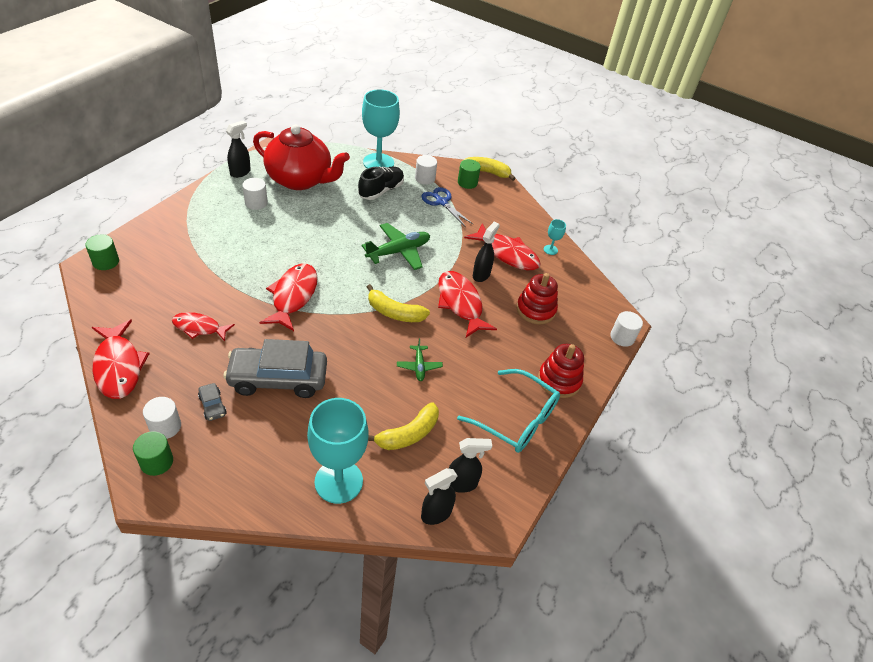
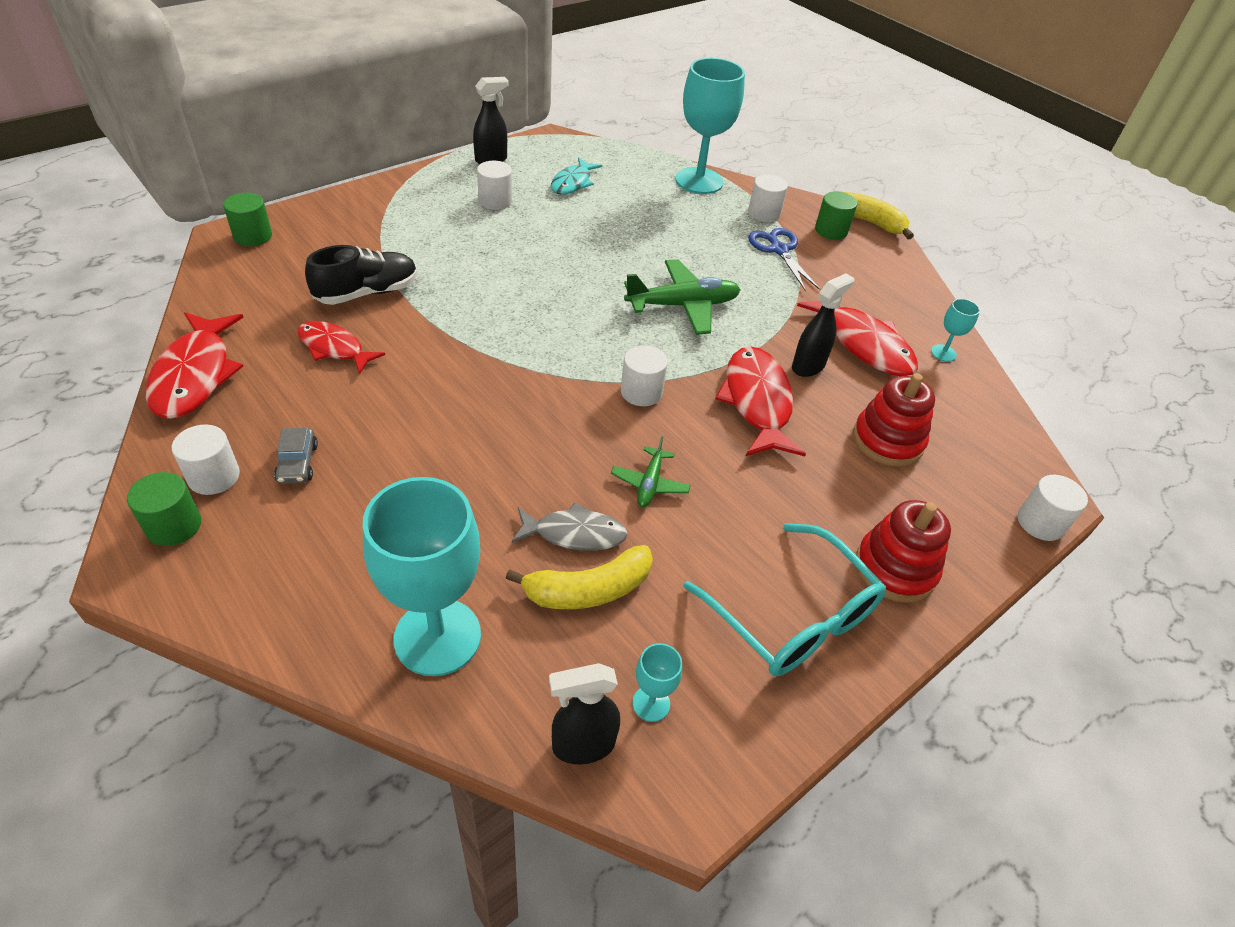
camera: 20 degrees right, 0 degrees up
grey car [223,339,327,398] -> none
red teapot [253,125,350,190] -> turquoise fish [551,158,602,195]
red fish [259,264,318,331] -> none
black shoe [358,167,404,200] -> black shoe moved to [305,245,417,305]
yellow banana [367,284,430,322] -> white cylinder [621,345,668,406]
black spray bottle [448,438,492,493] -> turquoise goblet [632,643,682,722]
none -> grey fish [512,502,628,551]

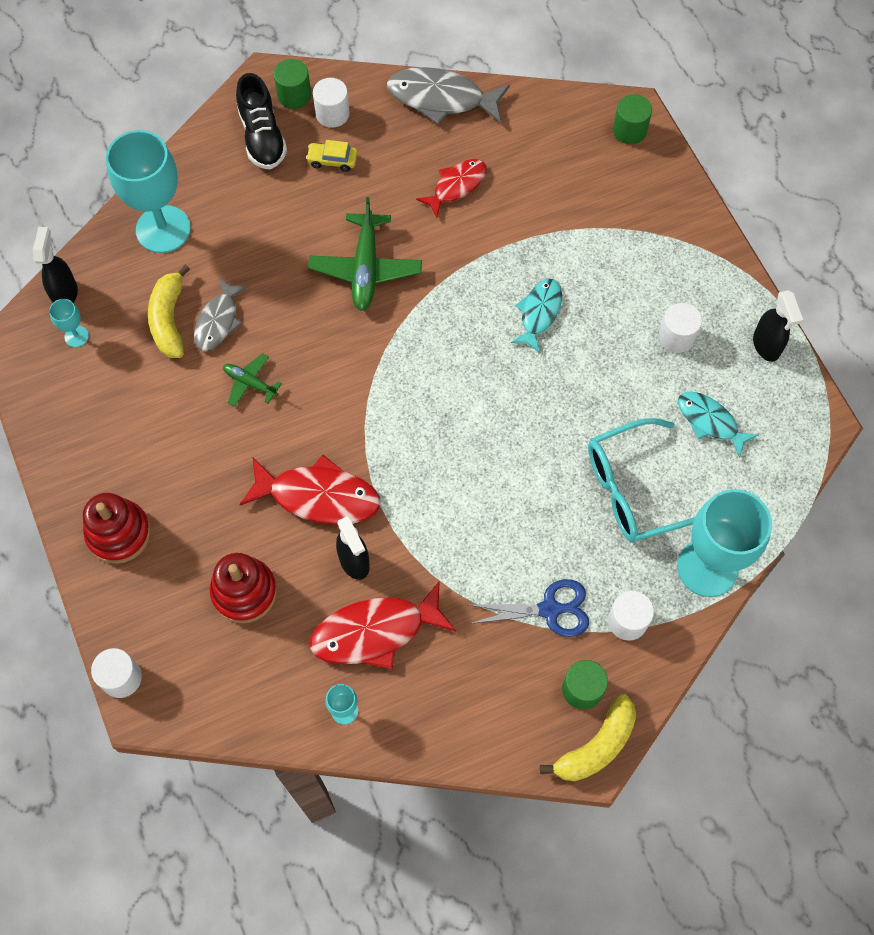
camera: 110 degrees right, 20 degrees up
red fish [146,313,244,419] -> grey fish [387,67,510,125]
grey car [274,428,318,484] -> yellow car [306,140,358,172]
black shoe [305,245,417,305] -> black shoe moved to [236,73,287,170]
white cylinder [621,345,668,406] -> none
green plane [624,259,740,335] -> green plane moved to [308,197,422,311]
turquoise glasses [683,523,886,676] -> turquoise glasses moved to [588,418,695,543]
none -> turquoise fish [511,279,562,353]

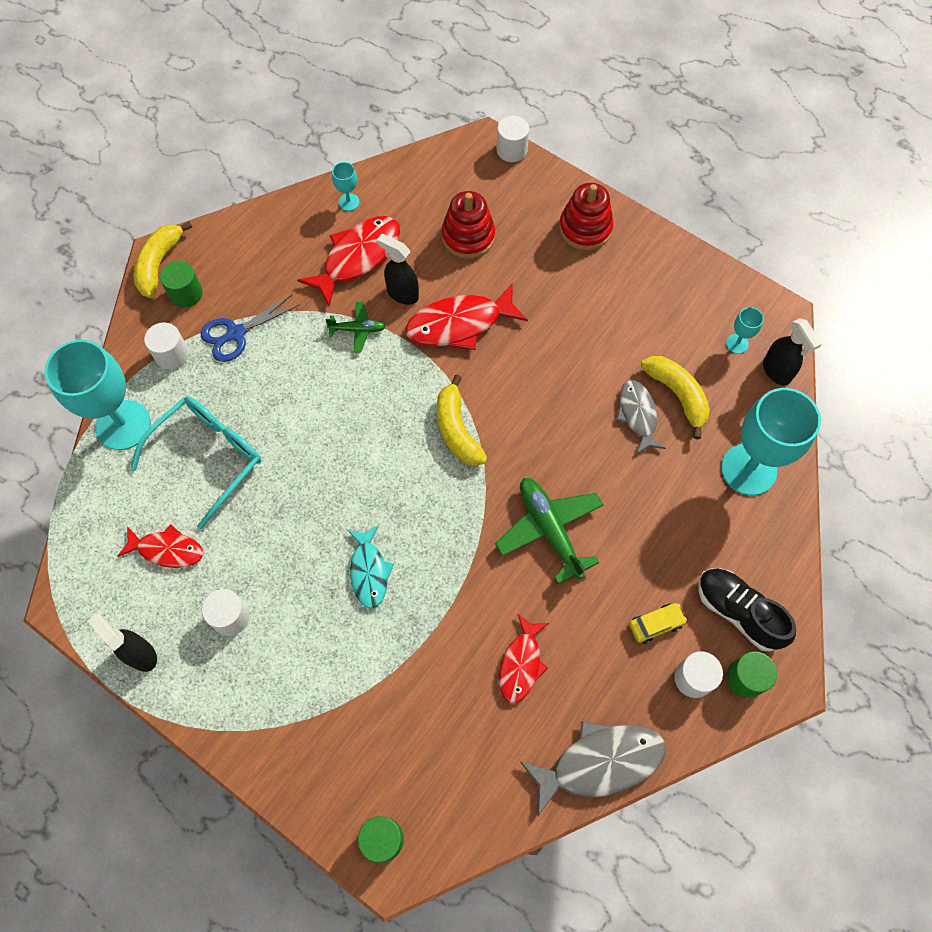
camera: 150 degrees right, 0 degrees up
green plane [223,353,282,407] -> green plane moved to [326,302,386,353]
turquoise fish [678,392,758,458] -> red fish [117,524,203,568]
none -> yellow banana [437,375,487,466]

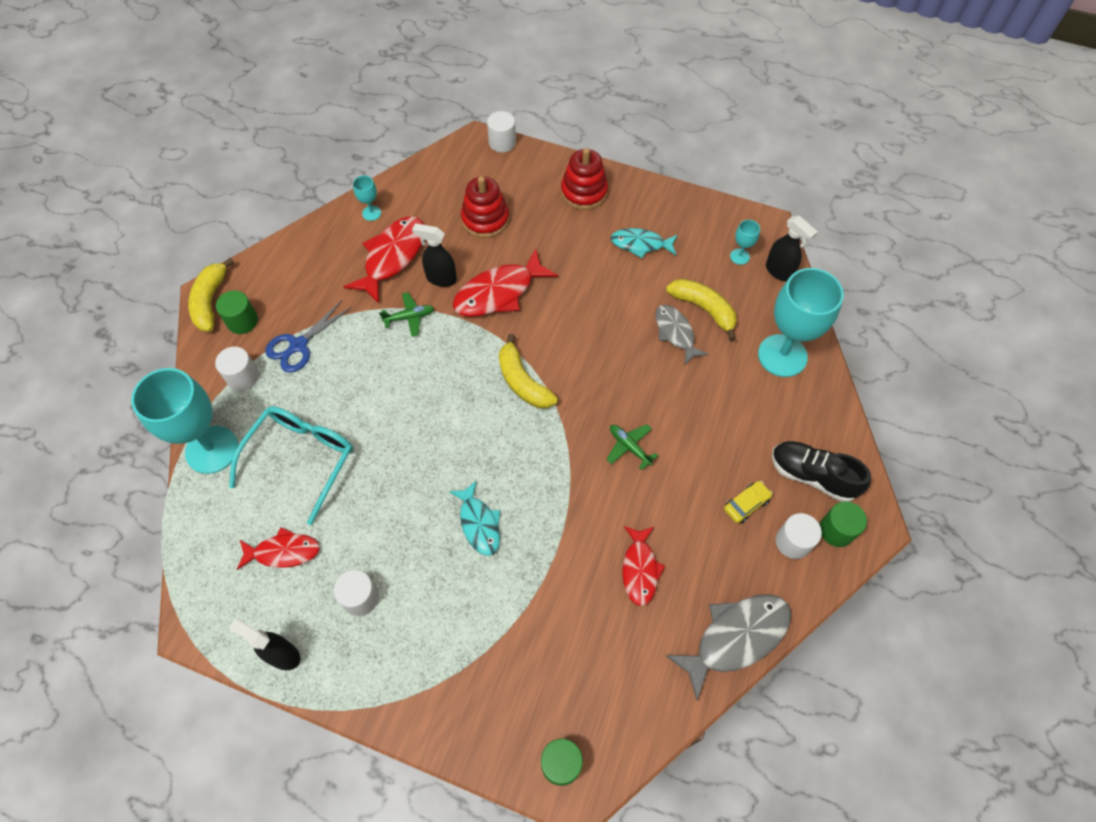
camera: 15 degrees left, 5 degrees down
green plane [495,478,603,584] -> green plane [606,424,658,470], size x0.54
none -> turquoise fish [610,228,678,258]

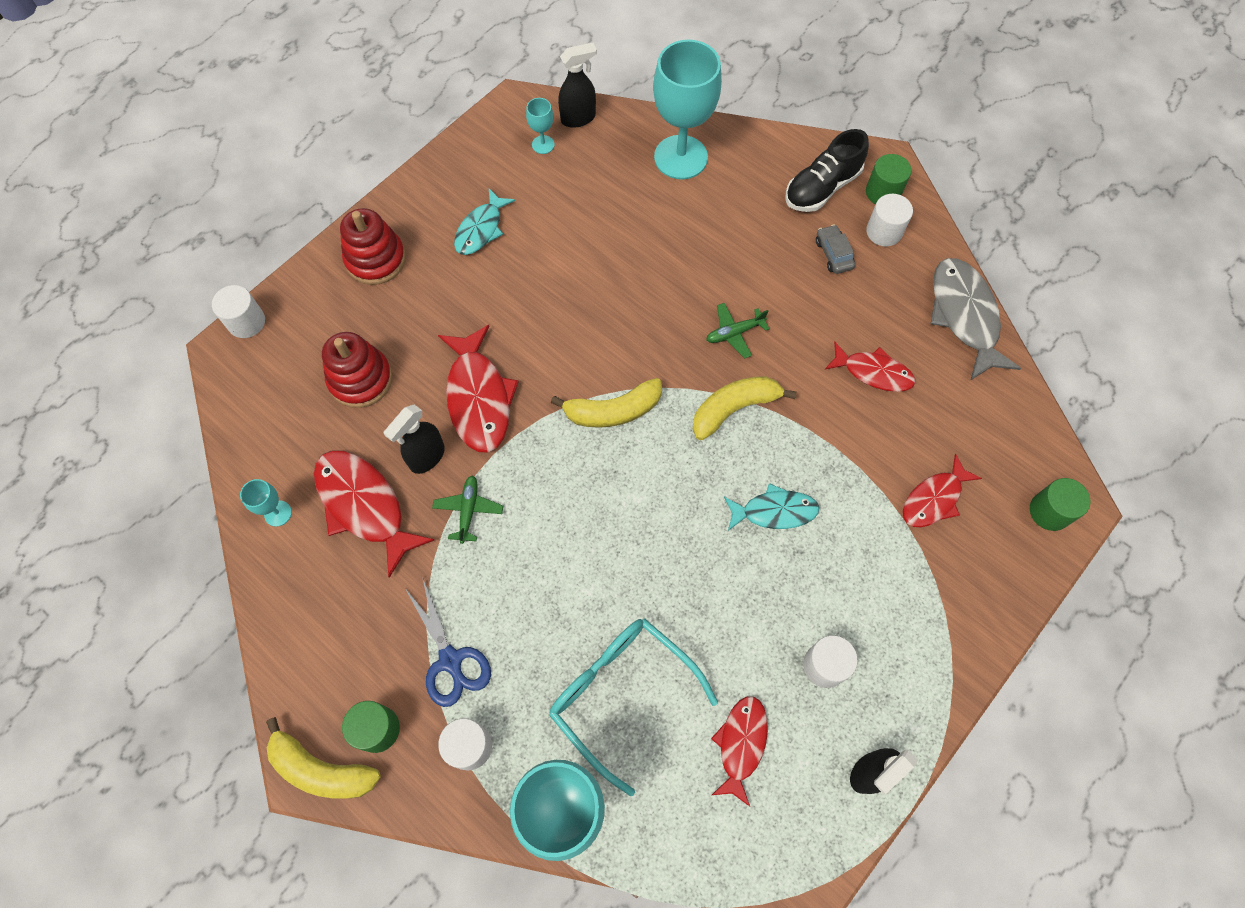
camera: 70 degrees left, 5 degrees up
grey fish [655,305,708,365] -> none
yellow banana [666,279,737,341] -> yellow banana moved to [693,376,796,440]
yellow car [724,481,773,523] -> grey car [816,225,855,274]
none -> red fish [903,454,982,527]

